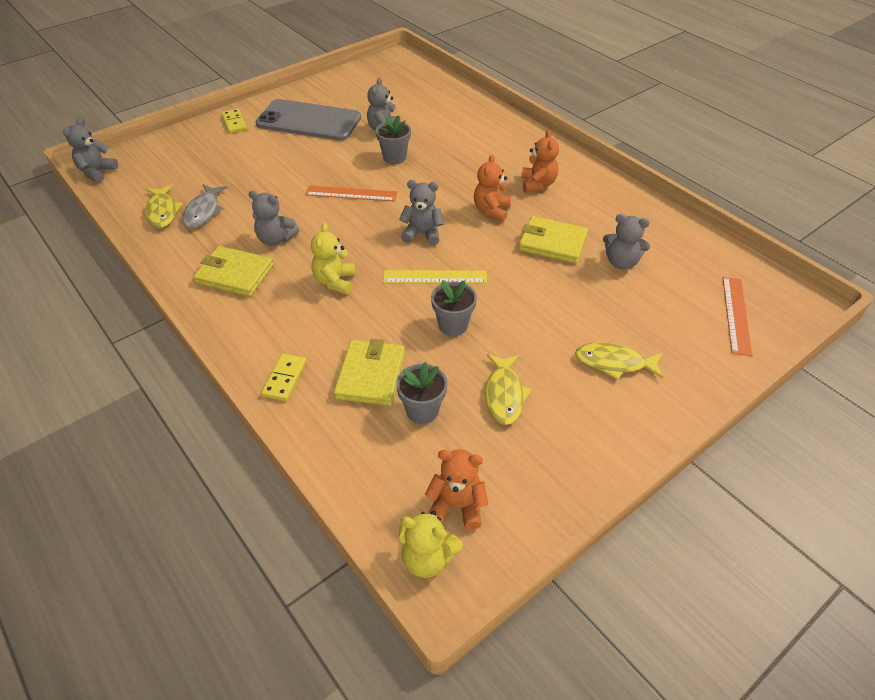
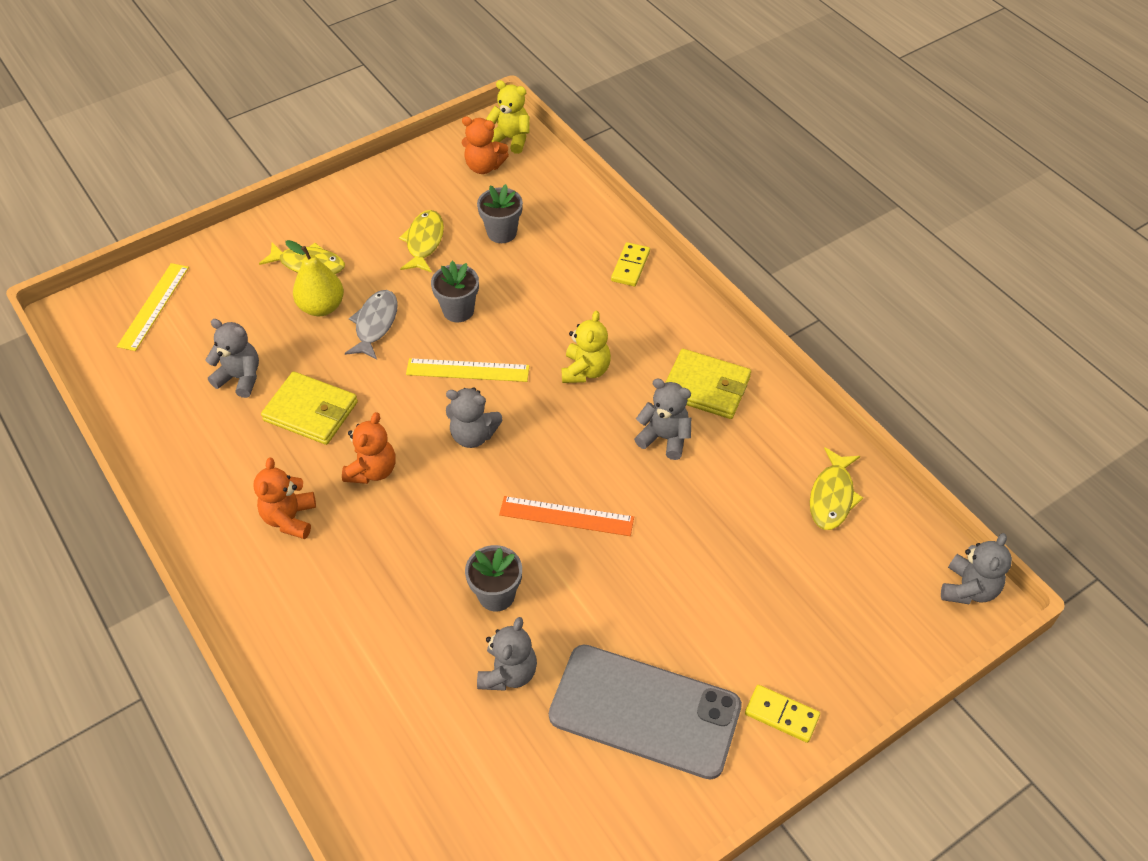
camera: 175 degrees left, 5 degrees up
yellow fish [145,184,183,228] -> yellow fish turned 150 degrees counterclockwise [810,447,863,530]
grey fish [183,184,227,228] -> grey fish moved to [345,290,398,360]
yellow domino [221,109,247,133] -> yellow domino turned 45 degrees counterclockwise [745,685,820,743]
yellow wallet [334,339,405,406] -> none
orange ruler [723,277,752,356] -> yellow ruler [117,263,189,351]
none -> yellow pear [285,240,344,316]

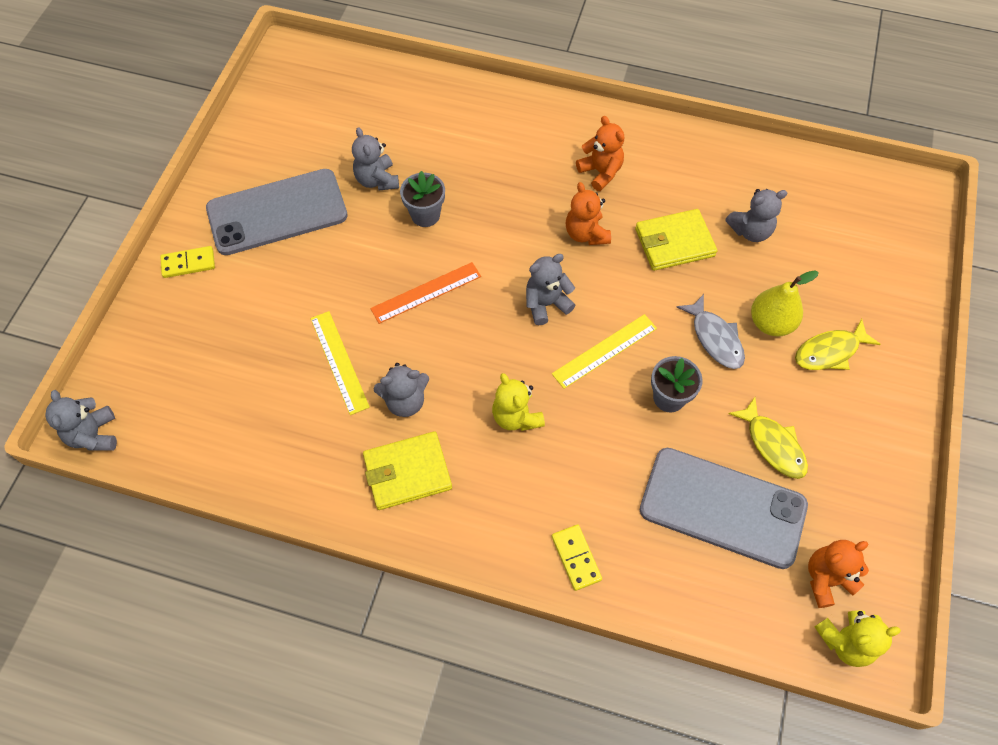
camera: 140 degrees right, 10 degrees up
yellow ruler [117,263,189,351] -> yellow ruler moved to [310,311,370,415]
grey flower pot [477,184,523,243] -> grey phone [640,448,808,569]
yellow fish [810,447,863,530] -> none

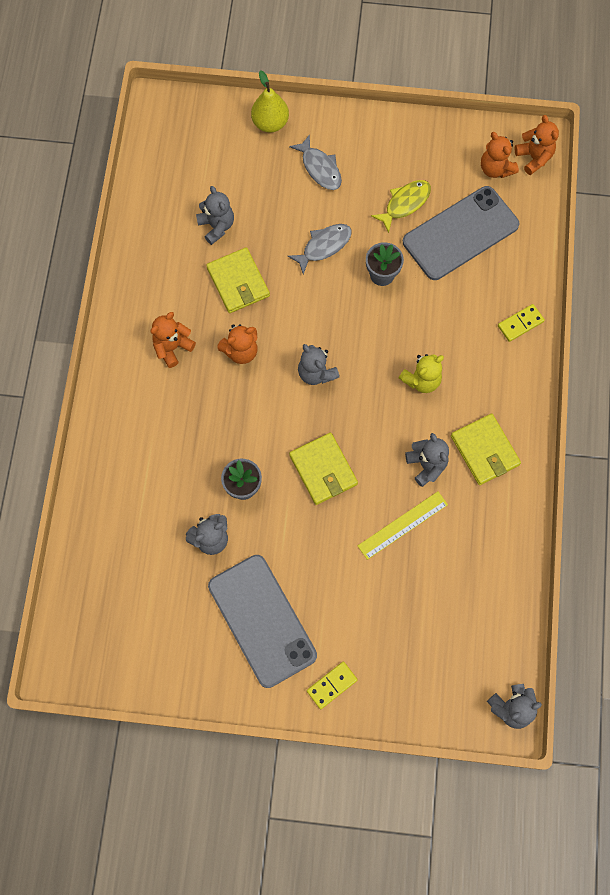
camera: 100 degrees left, 10 degrees up
yellow domino [160,246,215,278] -> yellow domino turned 75 degrees clockwise [307,662,358,709]
orange ruler [370,262,481,324] -> yellow wallet [289,433,358,505]
yellow ruler [552,314,657,389] -> none
grey phone [640,448,808,569] -> grey phone turned 45 degrees clockwise [403,186,519,280]
yellow pear [751,271,819,336] -> yellow pear moved to [251,70,289,133]
yellow fish [795,319,881,370] -> grey fish [289,134,342,190]
yellow teddy bear [814,610,901,667] -> orange teddy bear [514,115,559,175]

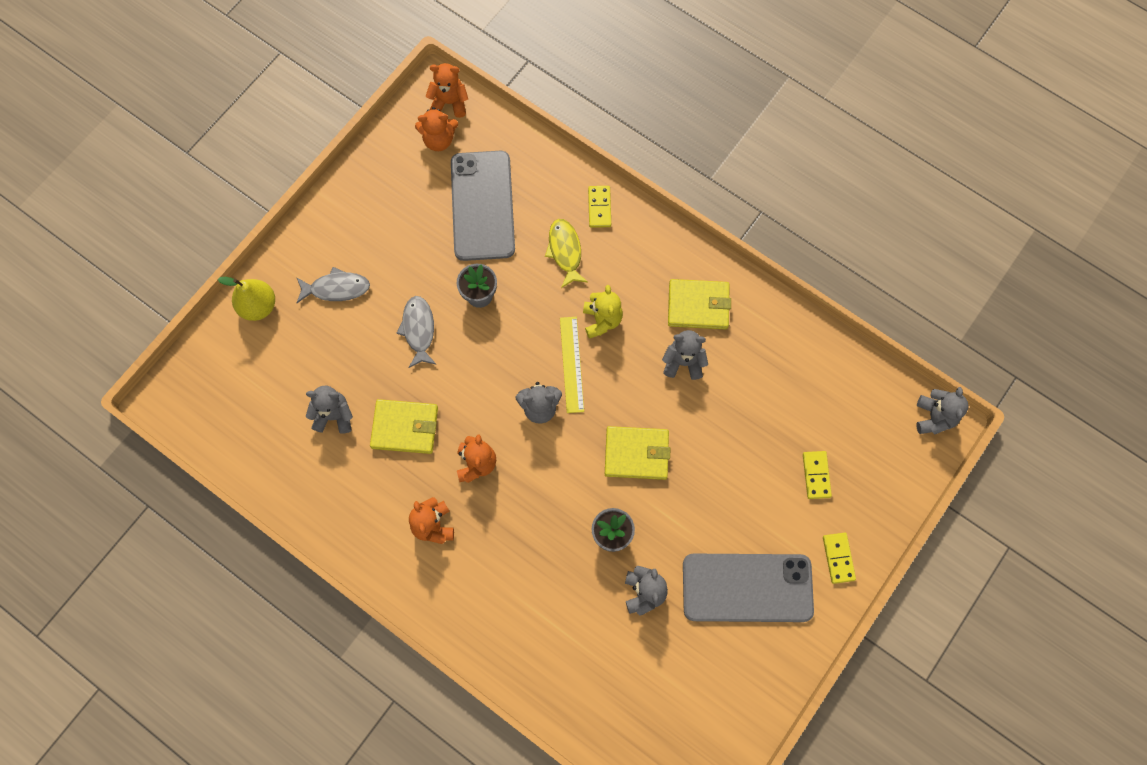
camera: 60 degrees left, 0 degrees up
yellow ruler [358,491,448,560] -> yellow ruler moved to [560,317,584,413]
yellow fish [371,180,431,233] -> yellow fish moved to [545,219,588,288]
none -> yellow domino [803,451,832,499]

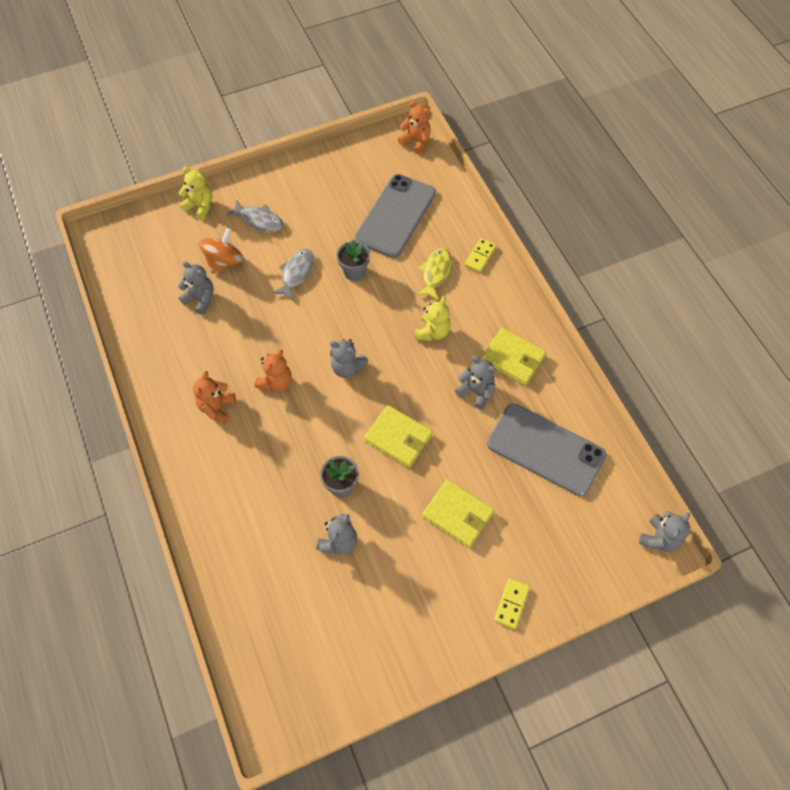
camera: 30 degrees right, 10 degrees down
yellow pear [218,277,275,321] -> yellow teddy bear [179,167,212,220]
yellow wallet [370,399,438,454] -> yellow wallet moved to [422,479,494,548]
orange teddy bear [415,107,458,151] -> none
yellow ruler [560,317,584,413] -> none
grey phone [683,554,814,622] -> grey phone moved to [487,404,606,496]
yellow domino [803,451,832,499] -> none
none -> orange spinning top [198,228,243,274]

